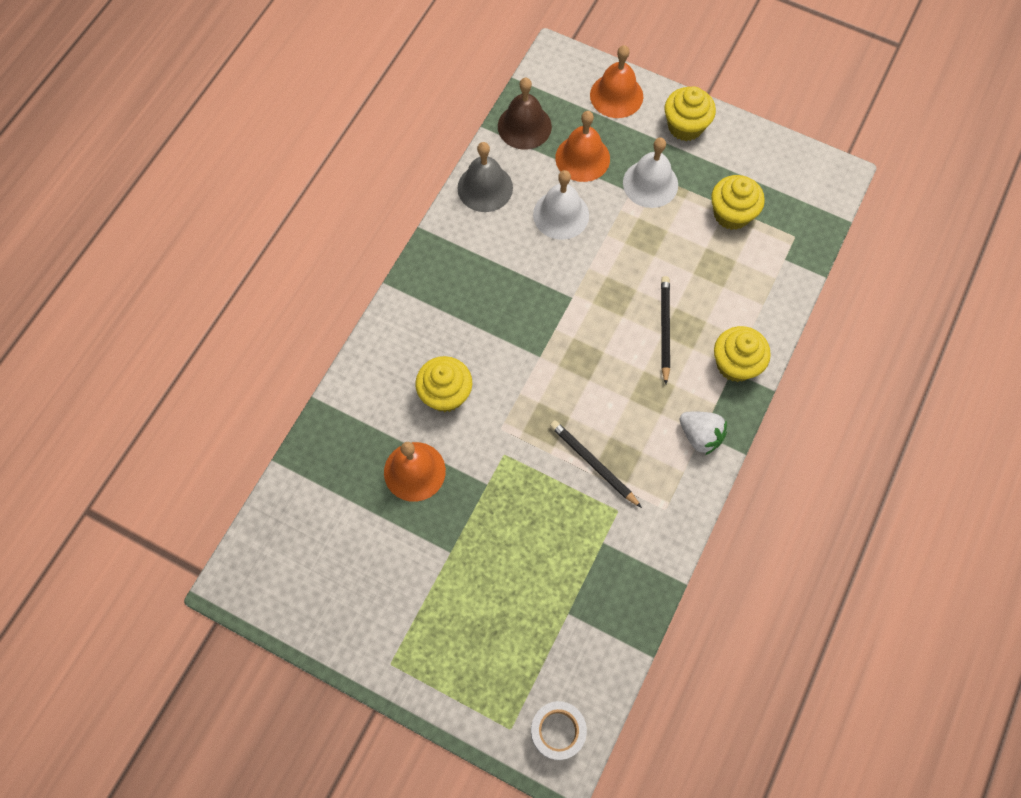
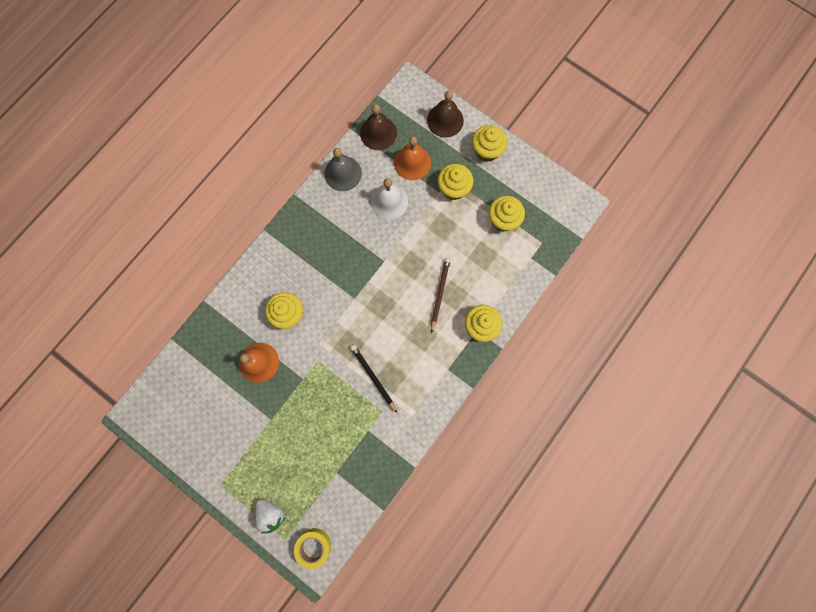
camera: 10 degrees right, 10 degrees up
white tape [531,701,587,760] -> yellow tape [294,528,331,569]
orange bell [590,45,643,118] -> brown bell [427,91,464,137]
white bell [623,138,678,208] -> yellow cupcake [438,164,473,200]
black pencil [661,276,670,384] -> brown pencil [431,258,451,333]
white strawberry [680,411,727,455] -> white strawberry moved to [255,499,286,534]

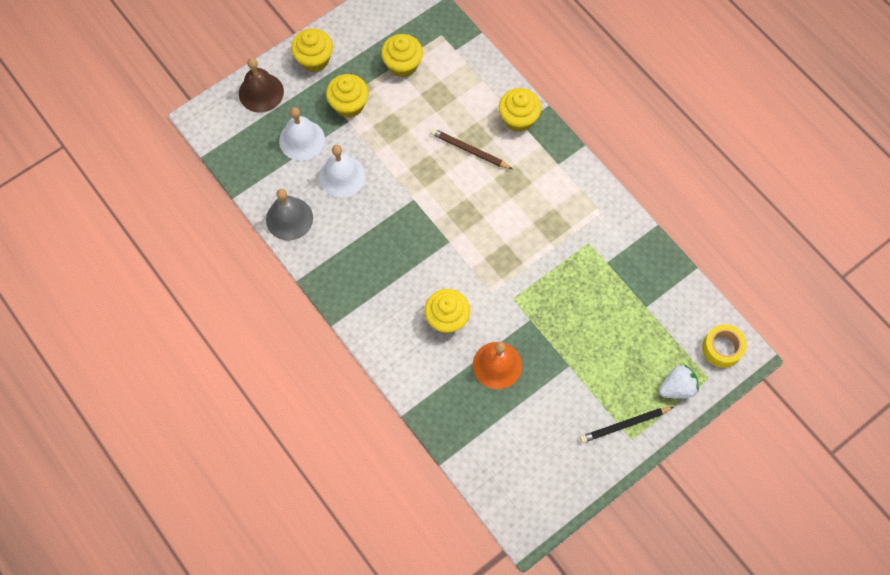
camera: 75 degrees left, 10 degrees down
black pencil [350,345,397,413] -> black pencil moved to [580,407,674,443]
brown bell [360,104,397,150] -> none
orange bell [394,136,431,180] -> white bell [279,107,325,161]

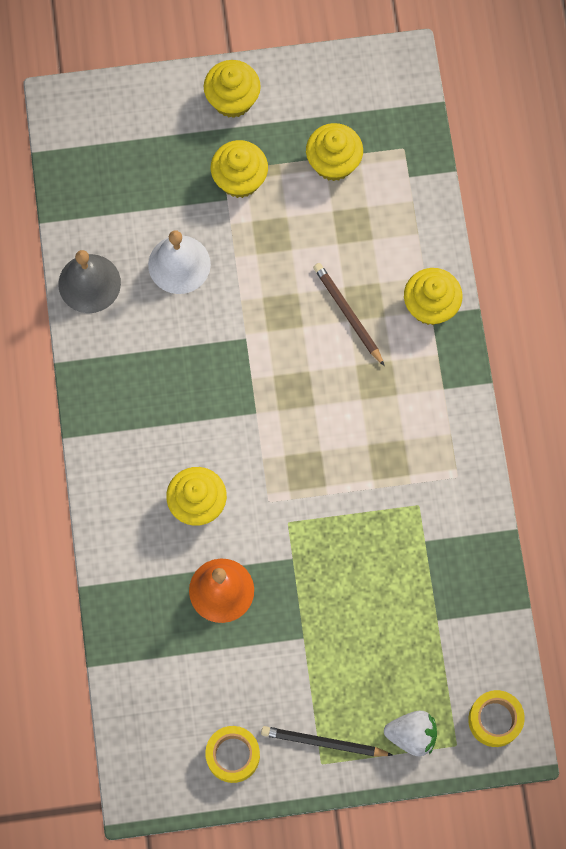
camera: 30 degrees right, 5 degrees up
brown bell [239,58,284,113] -> none
white bell [279,107,325,161] -> none
none -> yellow tape [205,726,260,783]

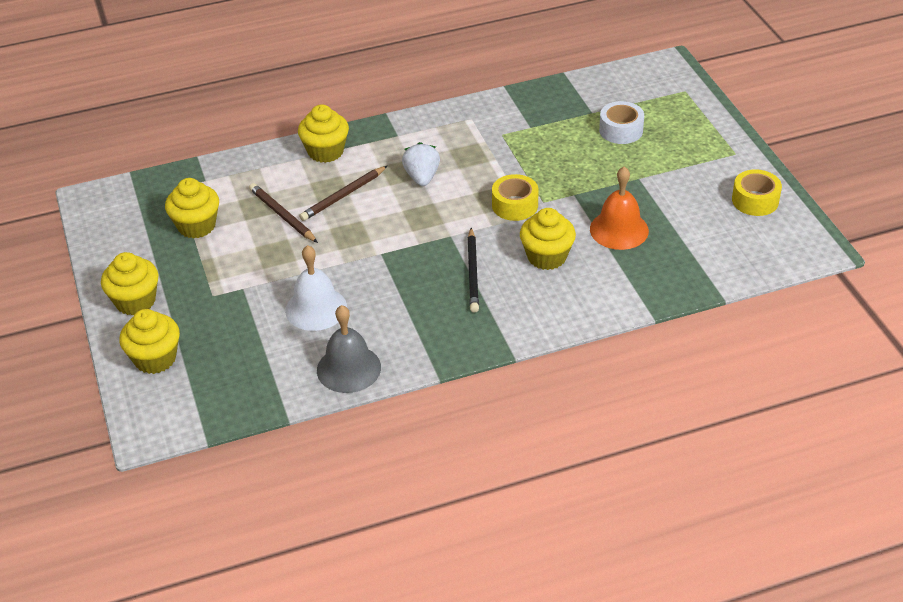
camera: 100 degrees left, 30 degrees down
yellow cupcake [211,140,268,198] -> yellow cupcake moved to [119,309,180,374]
black pencil [261,726,393,757] -> black pencil moved to [467,228,479,313]
white strawberry [384,711,437,756] -> white strawberry moved to [402,142,440,186]
yellow tape [468,690,525,747] -> yellow tape moved to [492,174,539,221]
none -> brown pencil [249,183,318,243]
none -> white tape [599,101,644,144]

